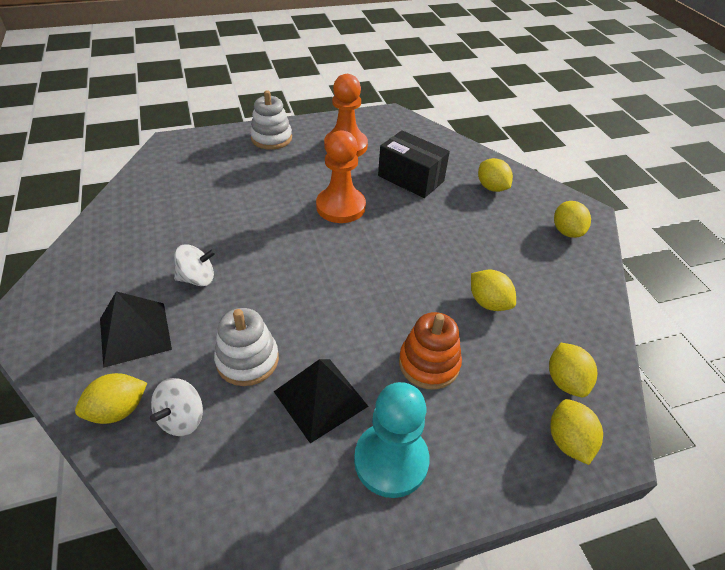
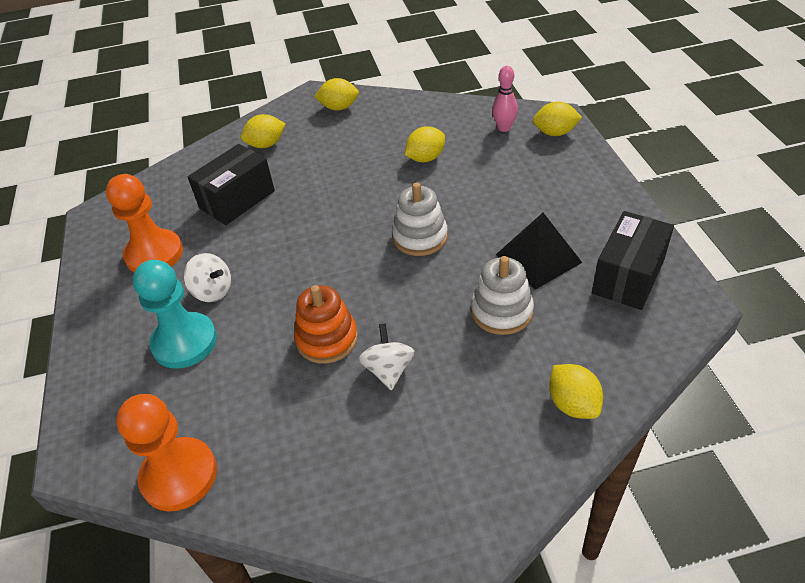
camera: 80 degrees left, 0 degrees up
black pyramid [100,291,172,368] -> none
white spinning top [150,378,203,436] -> white spinning top moved to [184,253,231,302]
white stacking toy [250,90,292,150] -> white stacking toy moved to [392,183,448,256]
orange pawn [316,131,366,223] -> orange pawn moved to [116,394,217,512]
turquoise pawn [354,382,429,498] -> turquoise pawn moved to [133,260,217,369]
orange stacking toy [399,312,462,390] -> orange stacking toy moved to [294,285,358,364]
yellow lemon [549,343,597,397] -> pink bowling pin [492,66,518,132]
none -> black box [592,211,674,310]

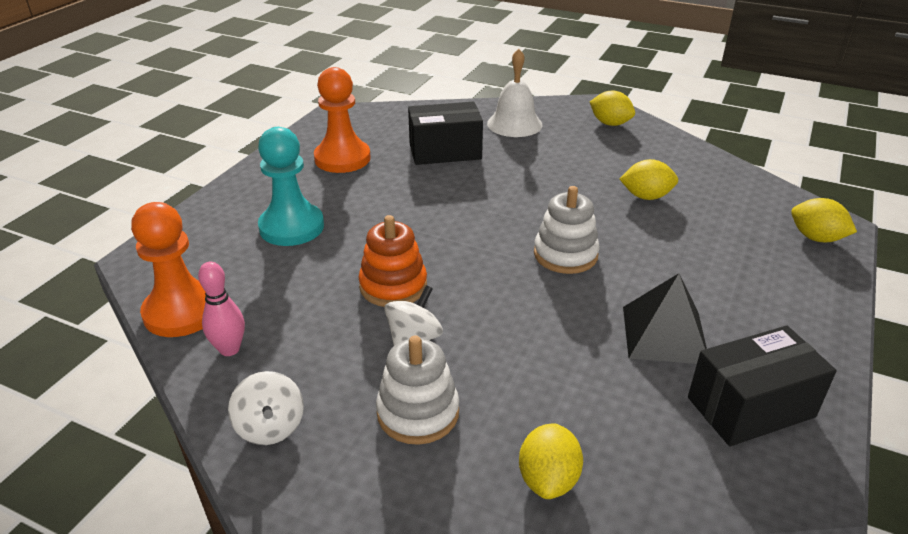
camera: 35 degrees right, 10 degrees down
white spinning top [184,253,231,302] -> white spinning top moved to [228,371,304,445]
yellow lemon [241,114,286,148] -> white bell [487,49,543,137]
white stacking toy [471,256,534,335] -> white stacking toy moved to [376,336,459,445]
pink bowling pin [492,66,518,132] -> pink bowling pin moved to [198,262,245,356]

